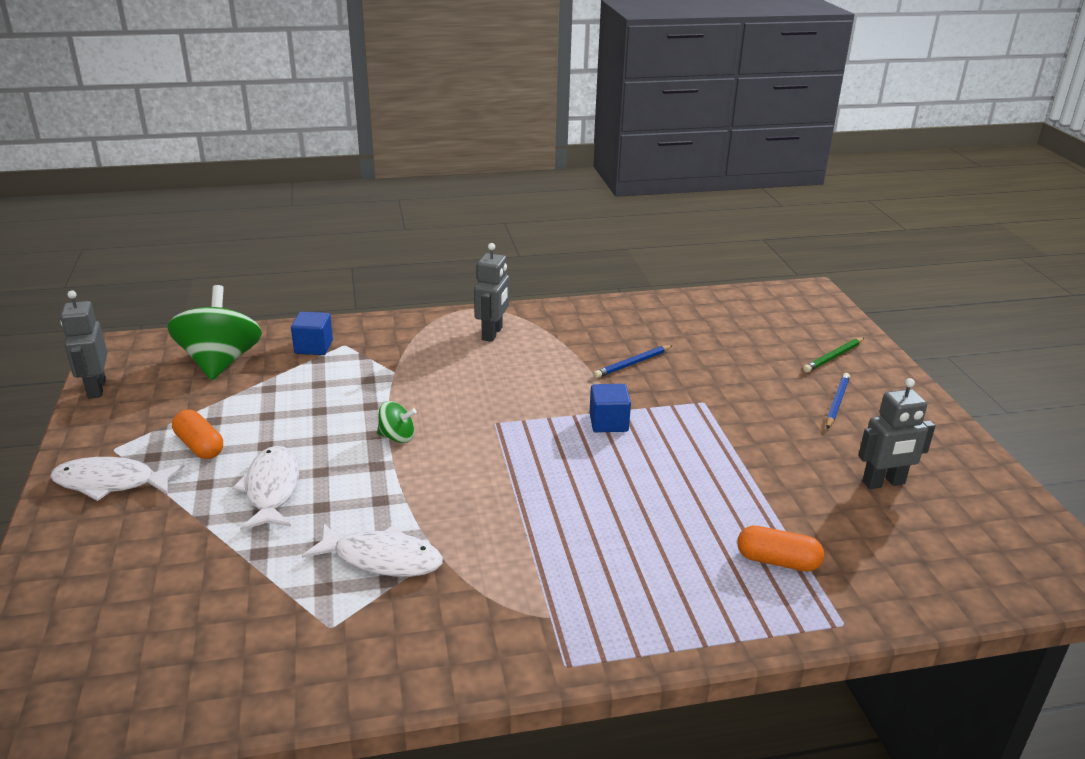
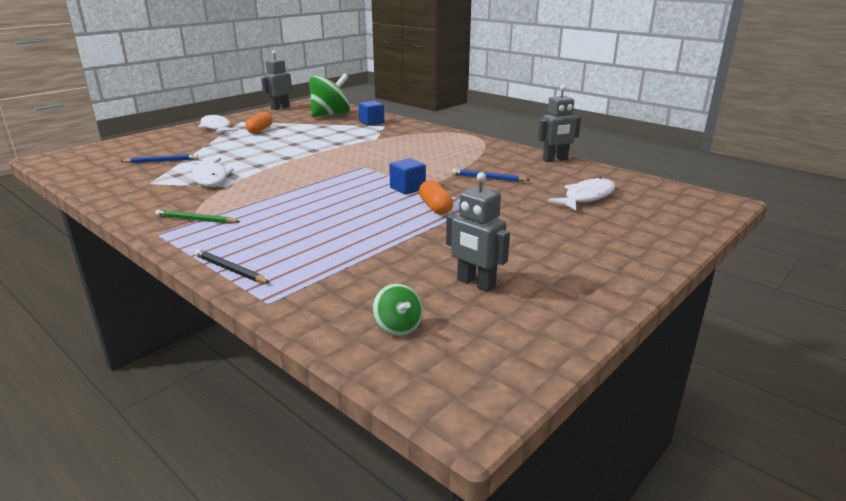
camera: 55 degrees right, 5 degrees down
white fish [232,446,299,530] -> white fish moved to [548,177,615,211]
green spinning top [377,401,417,443] -> green spinning top moved to [372,283,423,336]
grey robot [474,243,509,342] -> grey robot moved to [538,85,581,162]
orange capsule [737,526,824,572] -> orange capsule moved to [419,180,453,215]
green pencil [803,338,864,373] -> green pencil moved to [155,210,241,224]
blue pencil [826,373,850,429] -> blue pencil moved to [121,154,199,163]
none -> black pencil [194,249,270,283]

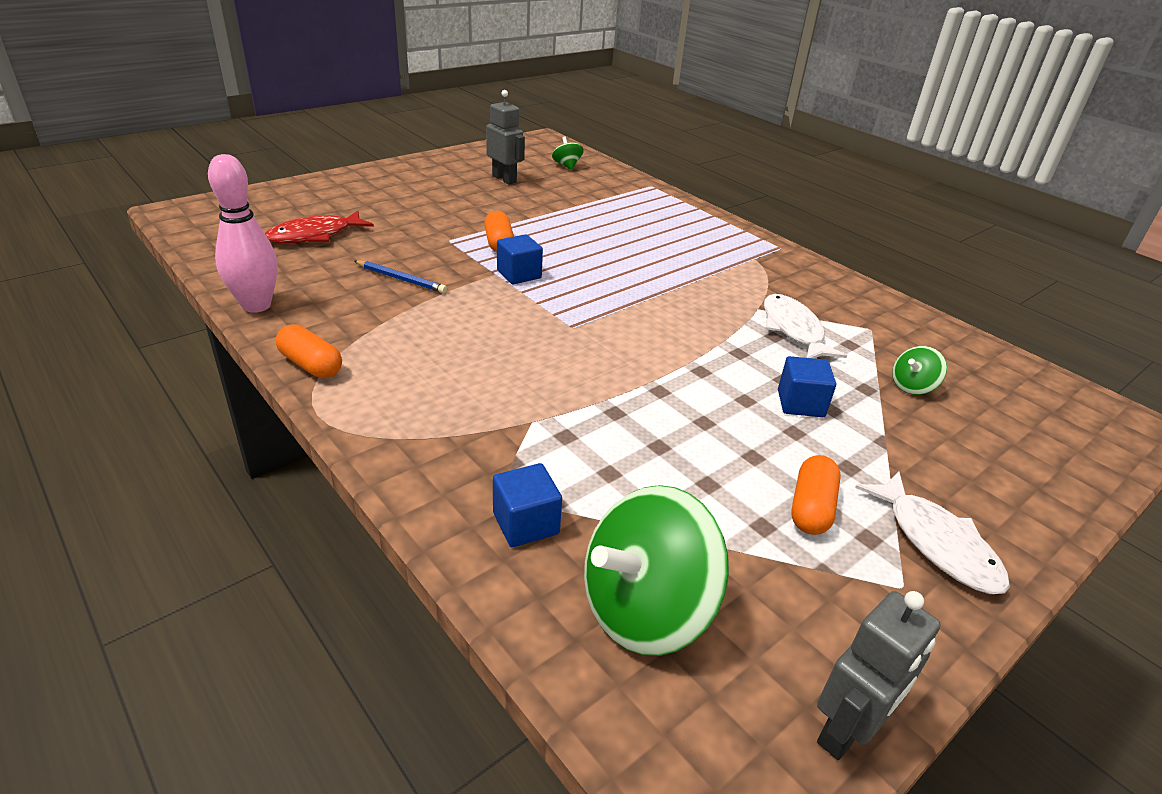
camera: 175 degrees left, 10 degrees up
blue pencil [121,154,199,163] -> green spinning top [892,346,947,395]
green pencil [155,210,241,224] -> none
black pencil [194,249,270,283] -> none
grey robot [538,85,581,162] -> pink bowling pin [208,154,278,313]
white fish [548,177,615,211] -> red fish [265,211,374,243]
none -> orange capsule [276,324,342,378]
none -> blue cube [778,356,836,417]

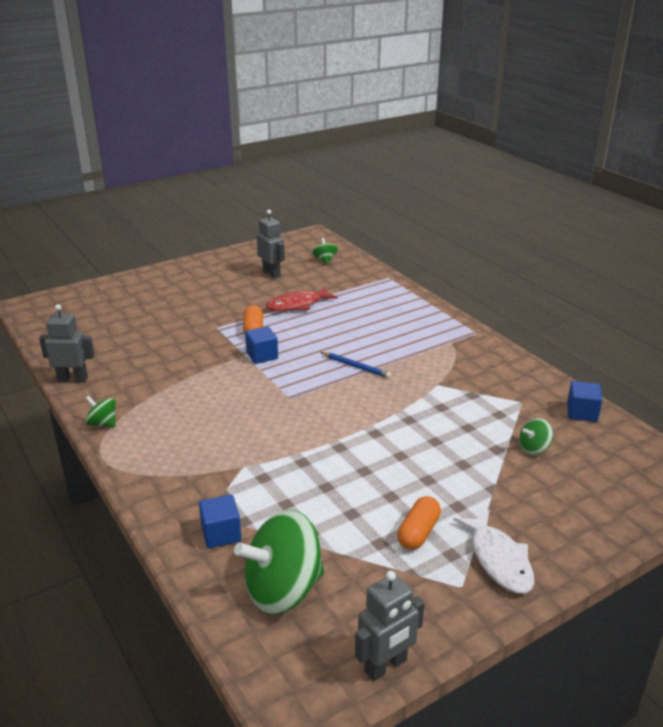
camera: 10 degrees right, 5 degrees down
pink bowling pin [208,154,278,313] -> grey robot [39,304,95,383]
red fish [265,211,374,243] -> red fish moved to [266,287,338,311]
orange capsule [276,324,342,378] -> green spinning top [85,396,116,428]
blue pencil [354,260,447,293] -> blue pencil moved to [321,352,392,379]
white fish [764,294,847,358] -> none
blue cube [778,356,836,417] -> blue cube moved to [567,381,603,422]

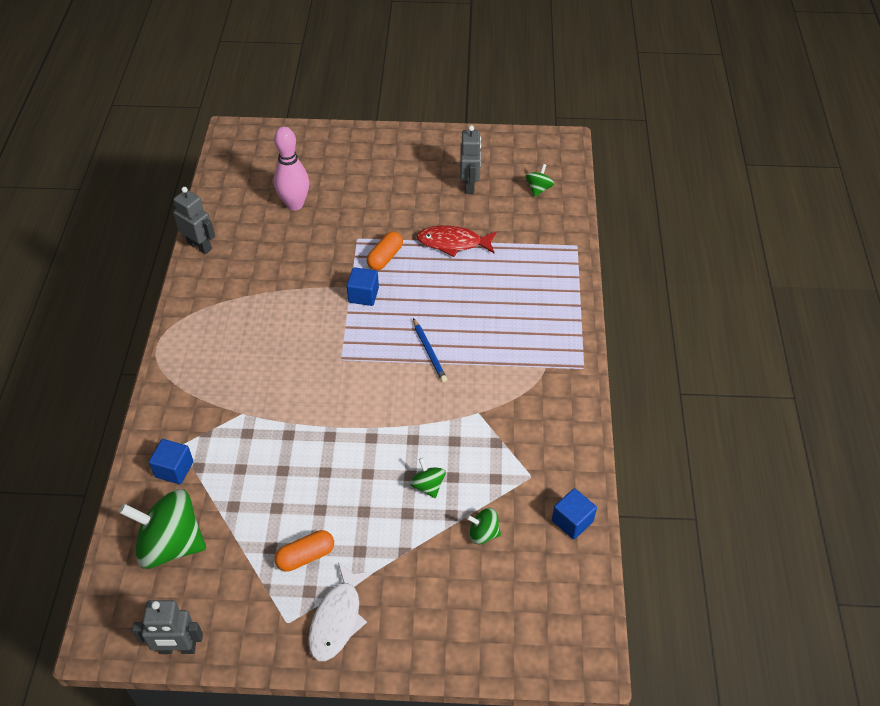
camera: 35 degrees right, 20 degrees up
green spinning top [85,396,116,428] -> green spinning top moved to [410,458,446,498]
none -> pink bowling pin [274,127,309,211]

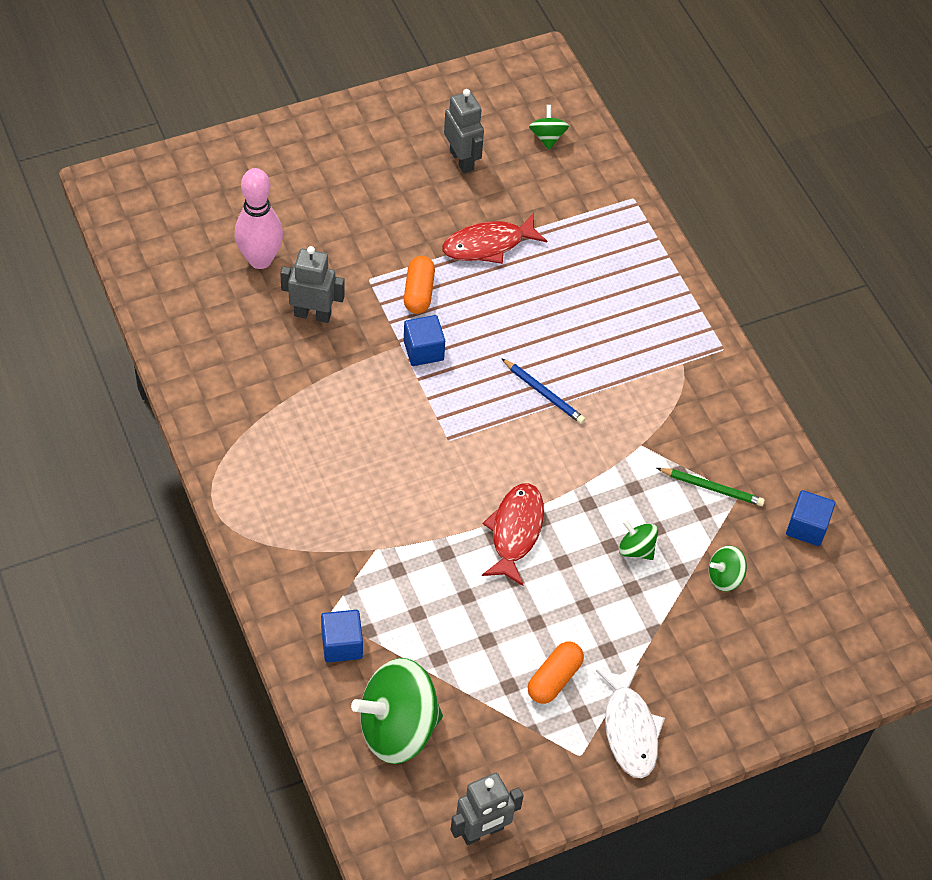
camera: 30 degrees left, 5 degrees up
grey robot [173,187,215,254] -> grey robot moved to [280,246,345,323]
none -> red fish [482,483,544,586]
none -> green pencil [657,468,765,506]

